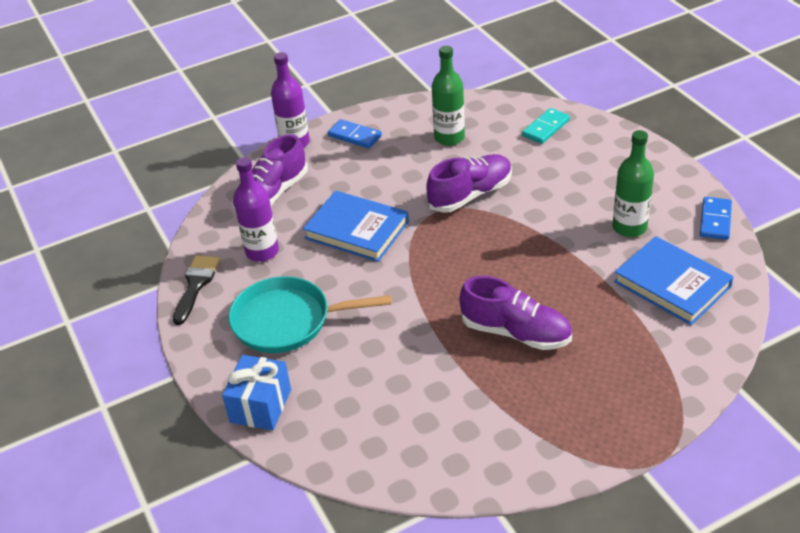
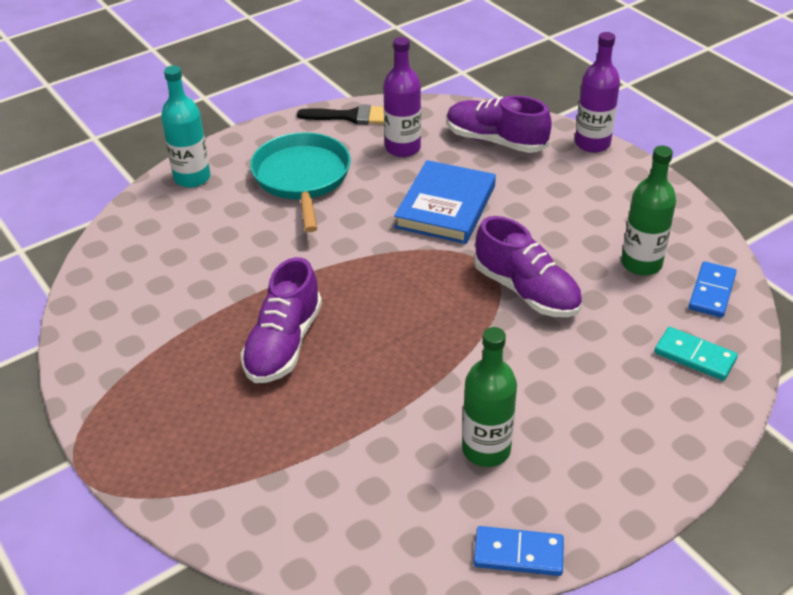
camera: 80 degrees right, 0 degrees up
blue gift [222,355,291,430] -> turquoise bottle [161,66,210,188]
blue domino [328,119,382,148] -> blue domino moved to [688,261,737,318]
blue book [614,236,733,325] -> none

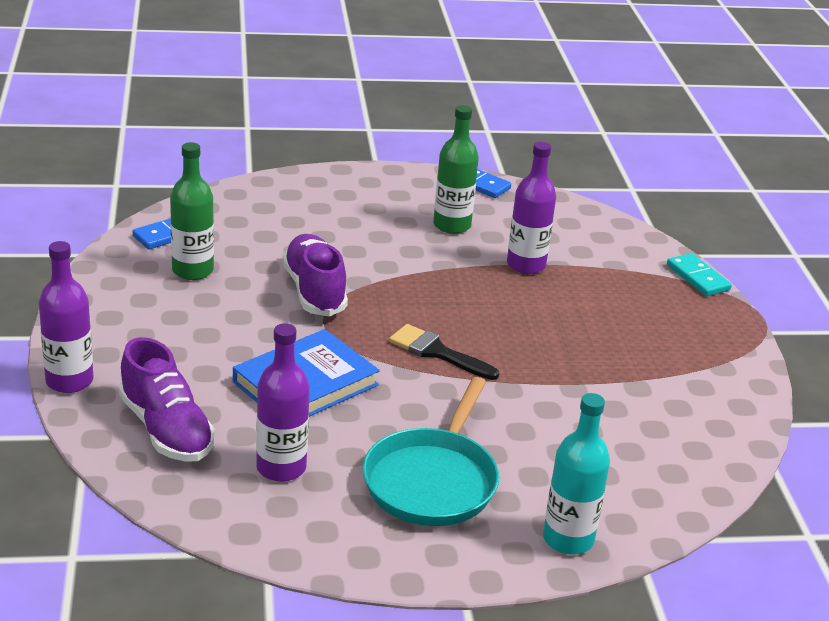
camera: 155 degrees left, 10 degrees down
purple shoe [241,257,322,383] -> none
black brush [297,104,384,125] -> black brush moved to [389,324,499,380]
turquoise domino [654,327,738,381] -> turquoise domino moved to [667,253,732,296]
none -> purple bottle [507,142,556,274]

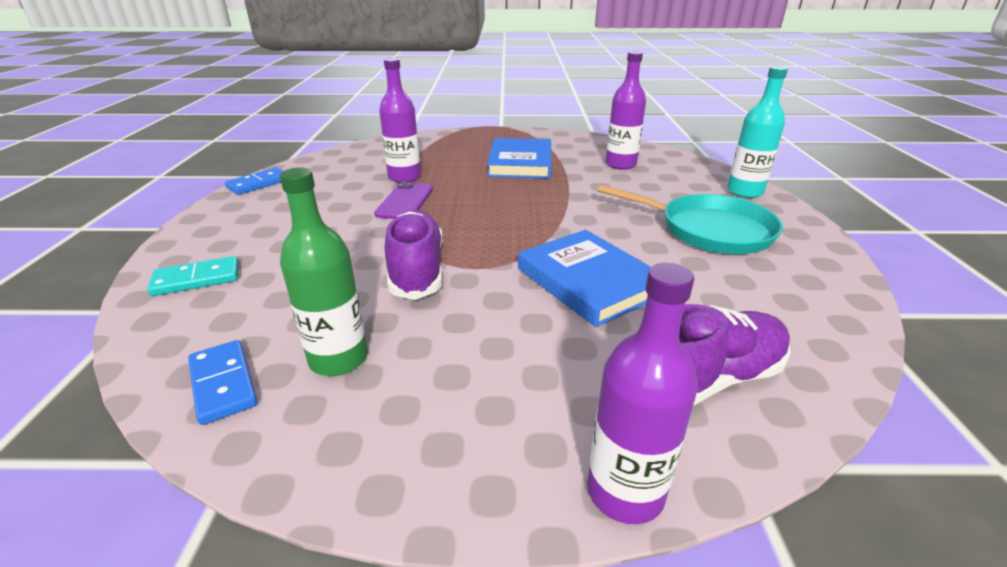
camera: 80 degrees left, 0 degrees up
purple bottle [256,323,310,482] -> purple bottle moved to [606,51,646,170]
purple shoe [282,234,348,317] -> purple shoe turned 90 degrees clockwise [385,210,443,300]
black brush [389,324,499,380] -> none
green bottle [433,105,479,234] -> none
turquoise domino [667,253,732,296] -> turquoise domino moved to [147,256,239,296]
none -> purple phone [374,182,433,219]
none -> blue book [487,138,552,179]

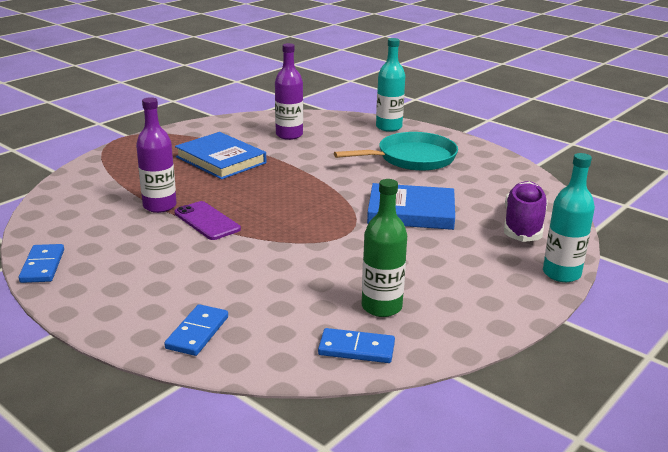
camera: 50 degrees left, 5 degrees down
turquoise domino [147,256,239,296] -> blue domino [164,304,228,356]
purple shoe [385,210,443,300] -> none
purple bottle [587,263,698,524] -> turquoise bottle [543,153,595,282]

